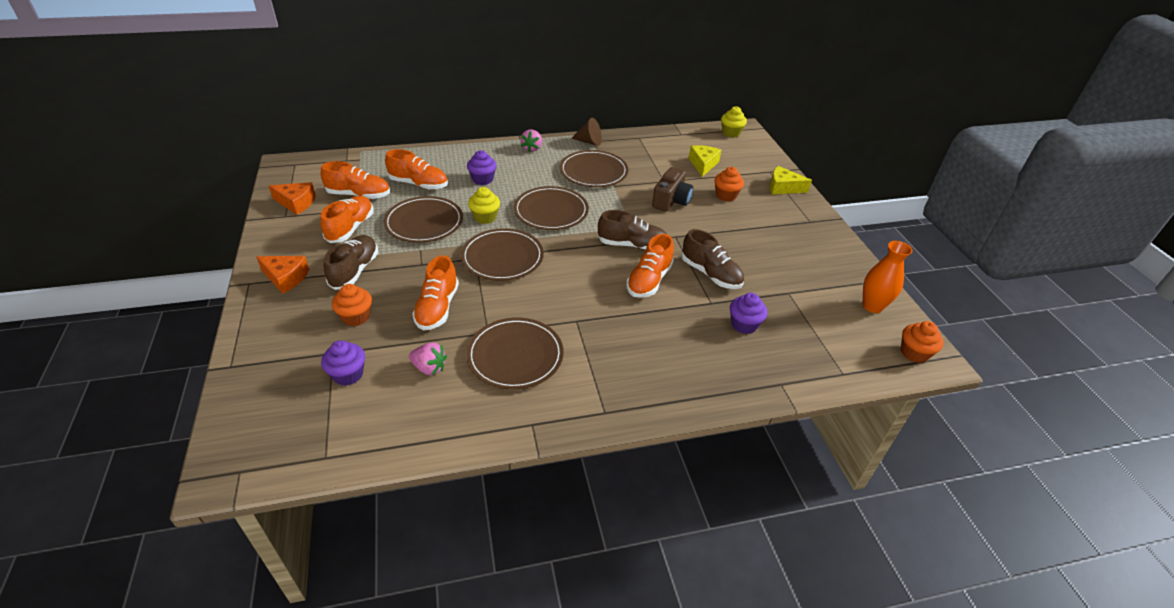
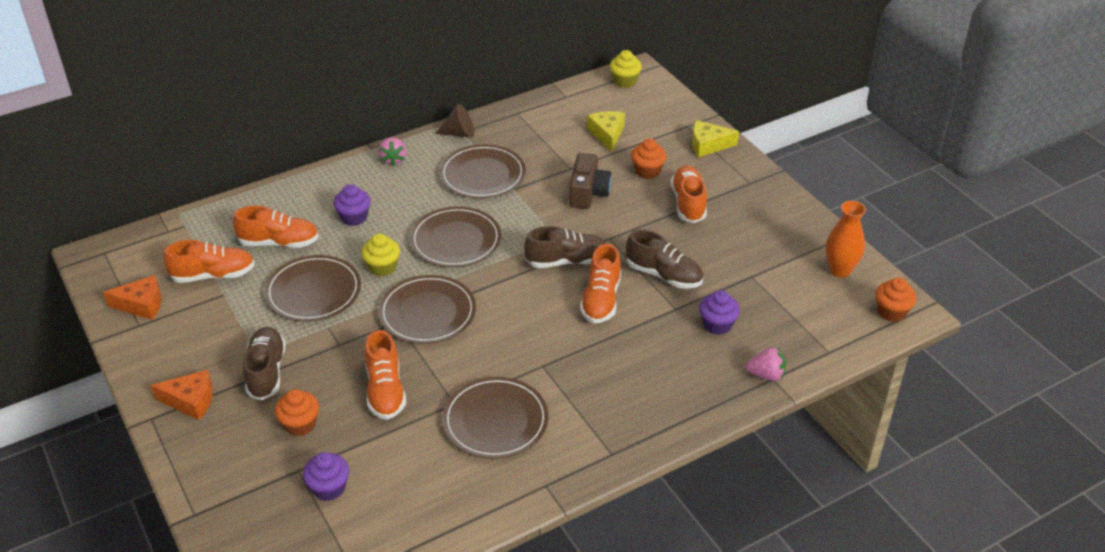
camera: 15 degrees left, 0 degrees up
orange shoe [320,196,374,243] -> orange shoe moved to [671,166,707,223]
pink strawberry [409,342,447,375] -> pink strawberry moved to [746,347,786,381]

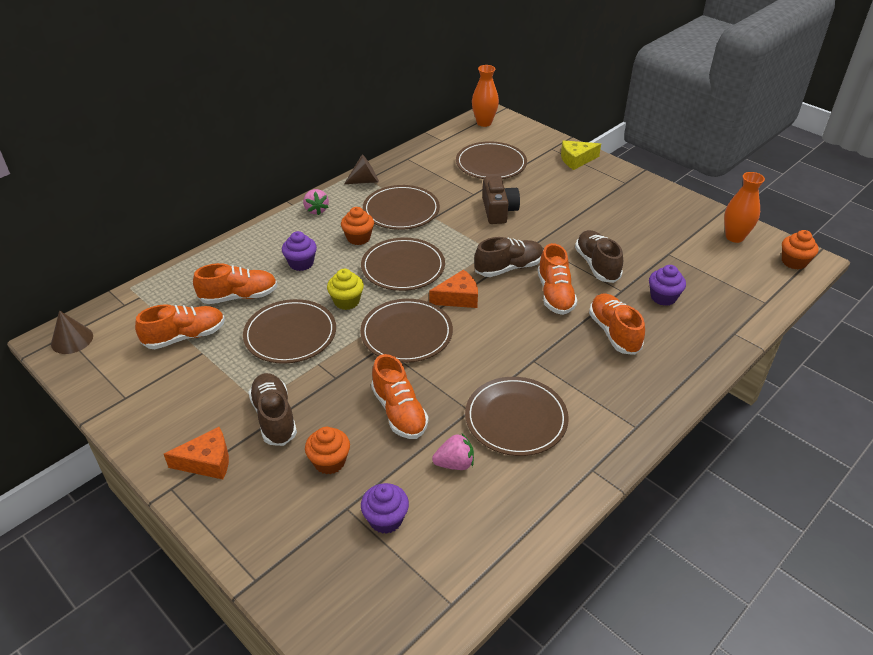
camera: 15 degrees left, 0 degrees up
orange cheese [103,275,161,320] -> orange cheese moved to [429,269,478,308]
yellow cheese [587,111,625,152] -> brown plate [456,141,527,179]
yellow cupcake [609,50,642,88] -> orange vase [472,65,499,127]
brown shoe [626,229,703,289] -> brown shoe turned 120 degrees counterclockwise [575,230,623,283]
orange cupcake [631,139,667,179] -> orange cupcake moved to [341,207,374,245]
orange shoe [671,166,707,223] -> orange shoe moved to [589,294,645,355]
pink strawberry [746,347,786,381] -> pink strawberry moved to [432,434,474,470]
none -> brown cone [51,310,93,354]

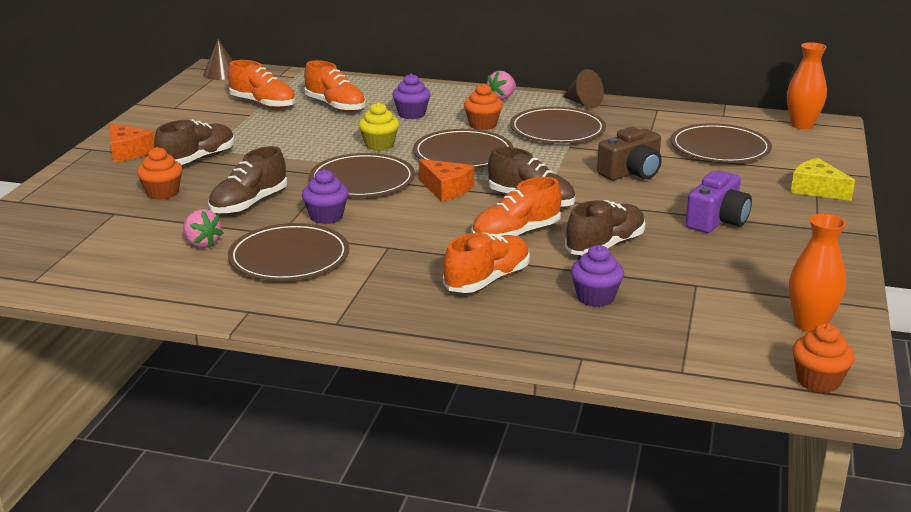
camera: 60 degrees right, 15 degrees down
brown plate [243,299,336,364] -> none
purple cupcake [361,483,409,534] -> purple cupcake moved to [302,169,349,224]
orange shoe [371,354,428,439] -> brown shoe [208,146,287,215]
none -> purple camera [686,171,752,233]

